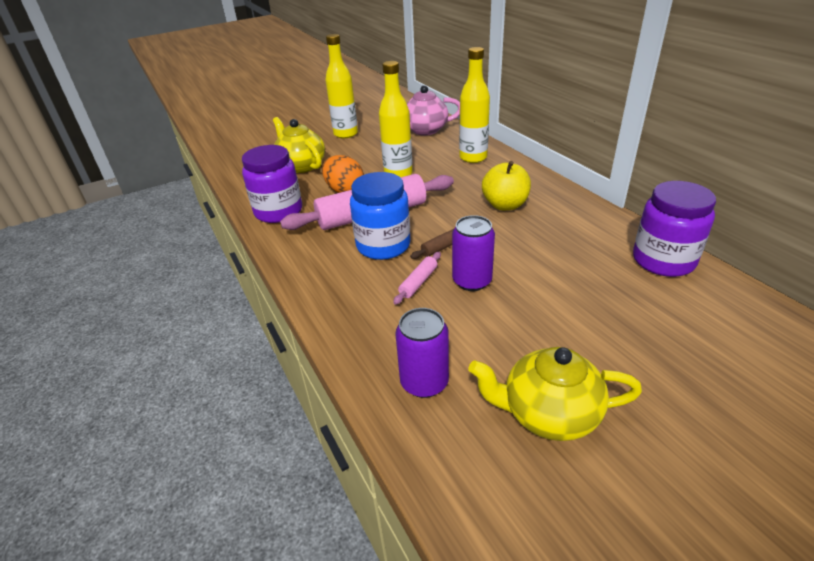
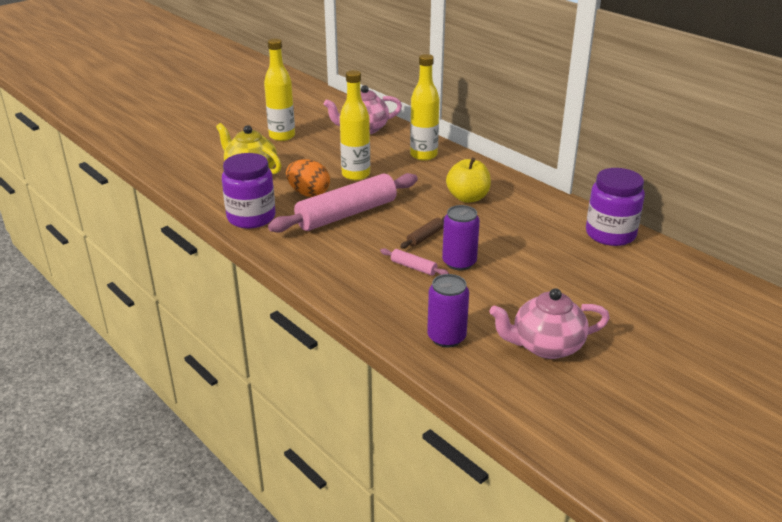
camera: 15 degrees left, 5 degrees down
blue jar [350,172,411,260] -> none
pink rolling pin [393,252,441,305] -> pink rolling pin turned 75 degrees counterclockwise [380,248,449,276]
yellow teapot [469,347,642,441] -> pink teapot [490,288,610,359]

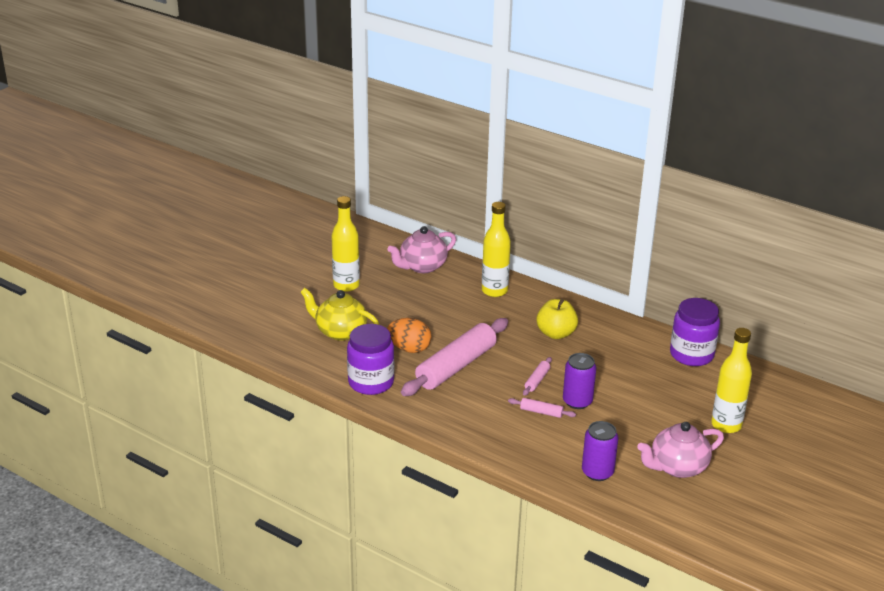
camera: 15 degrees left, 0 degrees up
yellow bottle [340,70,370,181] -> yellow bottle moved to [711,328,752,433]
brown rolling pin [400,216,445,249] -> pink rolling pin [523,357,552,396]

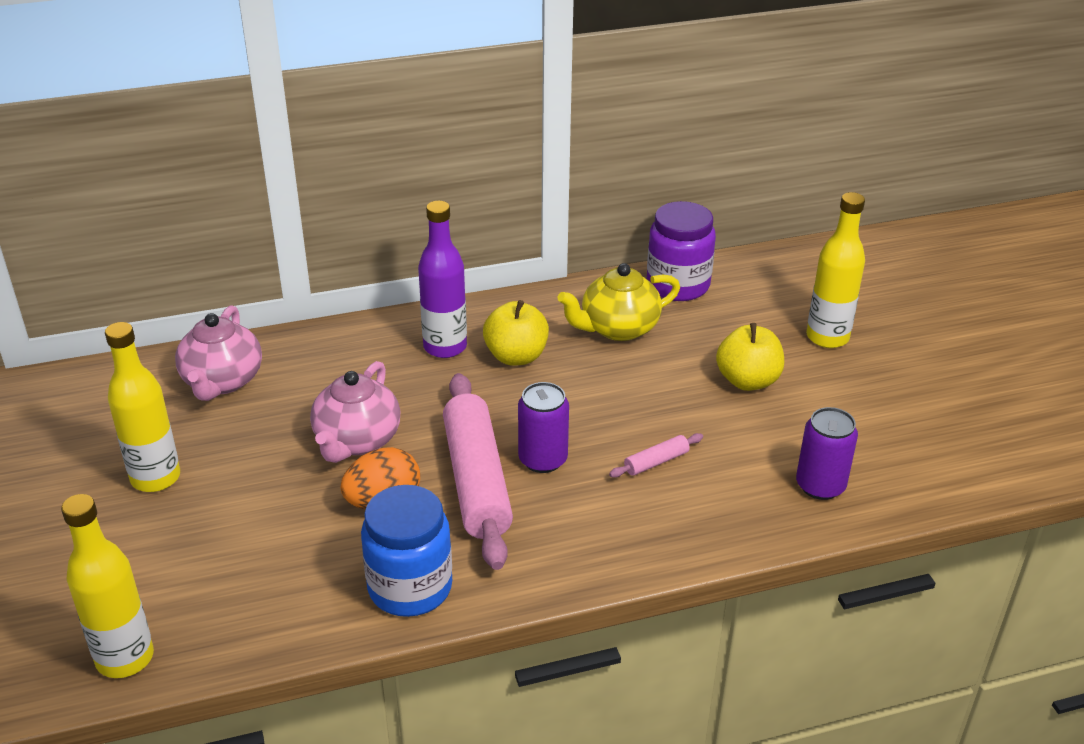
camera: 50 degrees left, 5 degrees up
yellow teapot [300,288,379,341] -> yellow teapot moved to [558,263,680,341]
purple jar [347,324,394,395] -> blue jar [361,485,452,617]
yellow bottle [482,202,511,297] -> yellow bottle moved to [61,494,154,678]
pink rolling pin [523,357,552,396] -> none
purple can [563,353,596,409] -> purple can moved to [518,382,569,473]
pink teapot [637,422,724,478] -> pink teapot moved to [310,361,401,463]
none -> purple bottle [418,201,467,358]
none -> yellow apple [716,323,784,391]

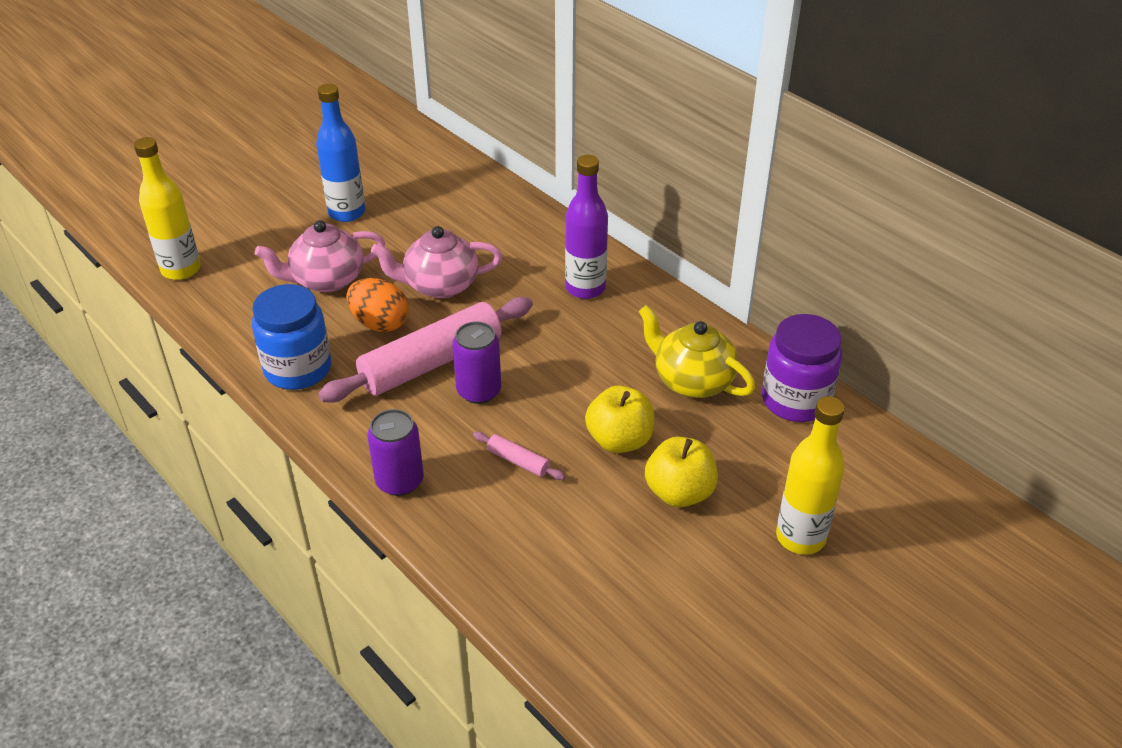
camera: 65 degrees right, 5 degrees up
yellow bottle [105,322,180,492] -> blue bottle [316,84,365,222]
pink teapot [175,305,262,401] -> pink teapot moved to [255,220,385,292]
yellow apple [483,300,549,366] -> yellow apple moved to [585,385,654,453]
purple can [796,407,858,500] -> purple can moved to [367,409,424,496]

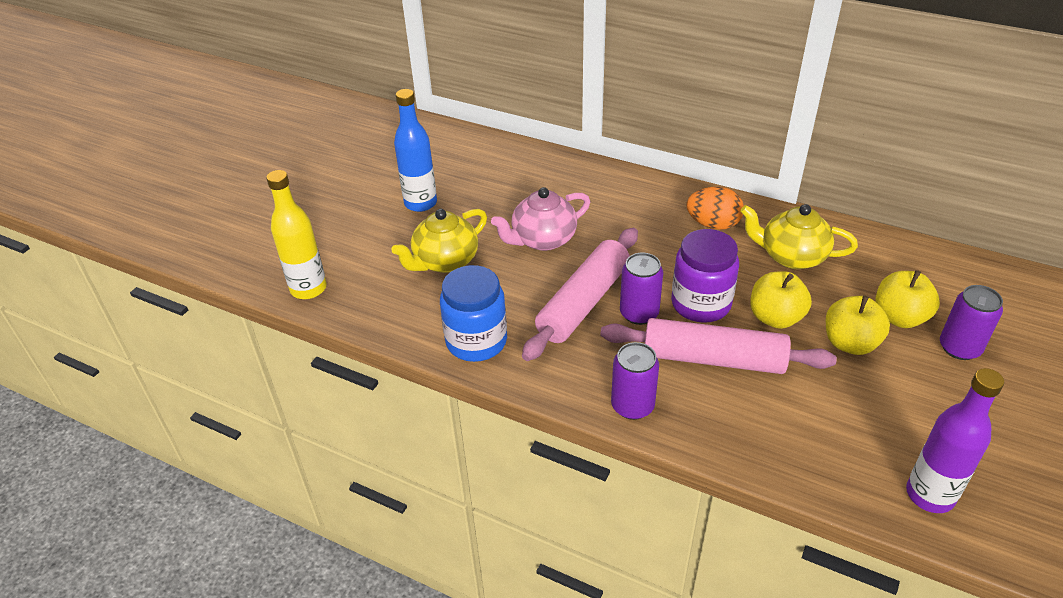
camera: 20 degrees left, 0 degrees up
pink teapot [255,220,385,292] -> yellow teapot [392,209,487,273]
orange egg [346,278,409,332] -> orange egg moved to [687,187,744,230]
pink rolling pin [473,432,565,480] -> pink rolling pin [601,318,837,374], size x2.42
purple bottle [565,155,608,299] -> purple bottle moved to [906,368,1004,513]
purple jar [762,314,843,422] -> purple jar moved to [671,229,739,323]
yellow bottle [776,396,845,555] -> purple can [940,285,1003,360]
none -> yellow apple [875,270,940,328]

